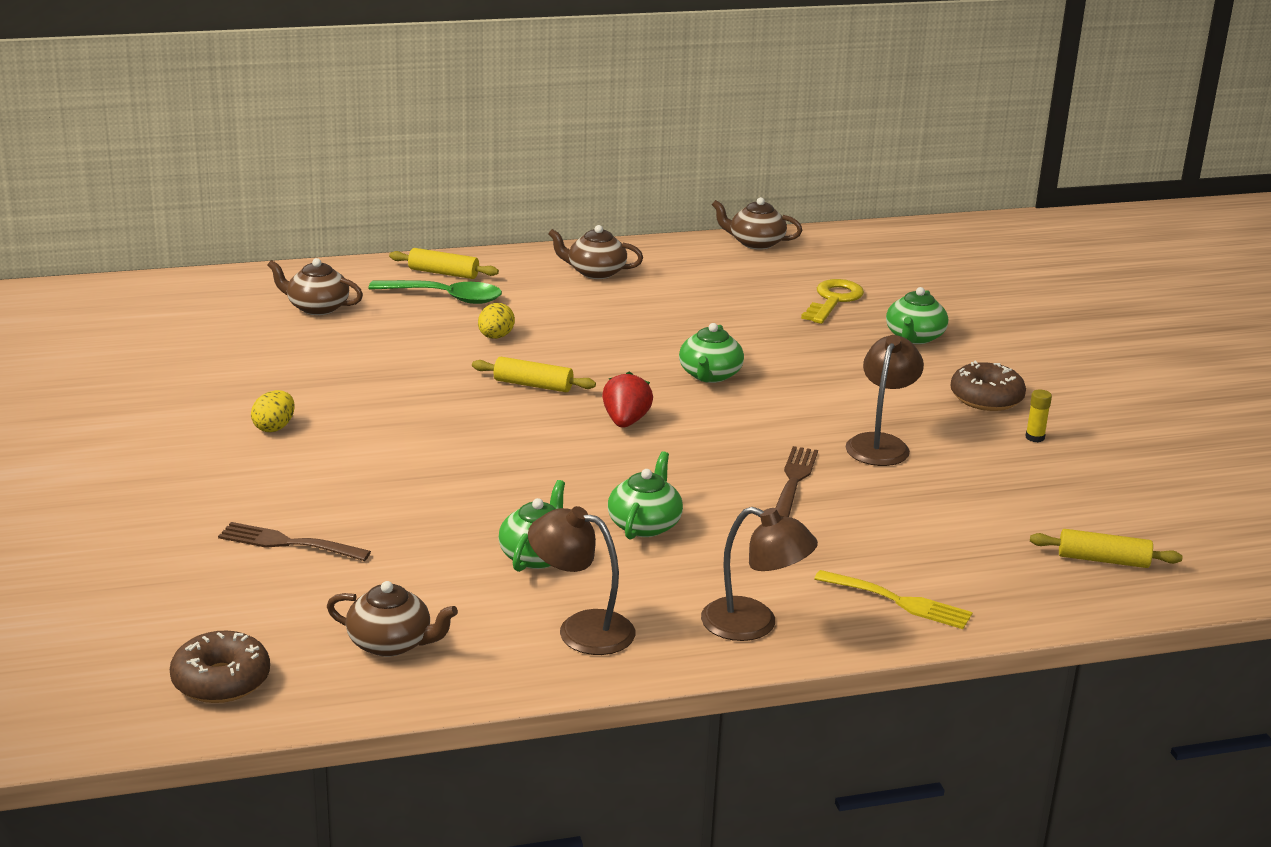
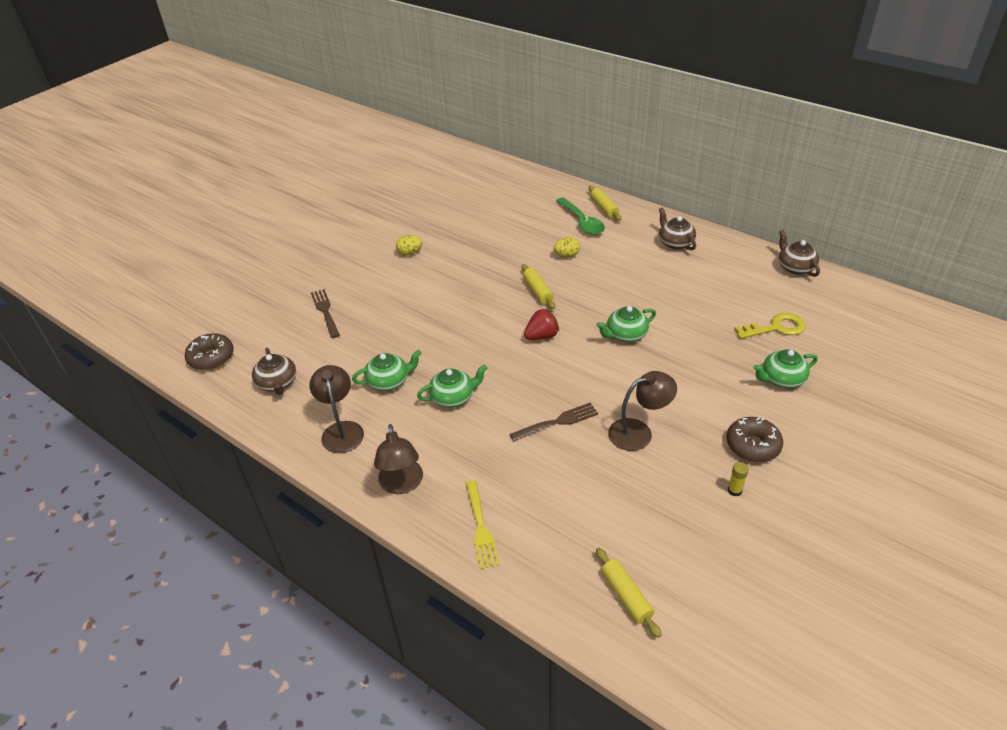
camera: 55 degrees right, 15 degrees up
brown teapot [268,258,363,315] -> none

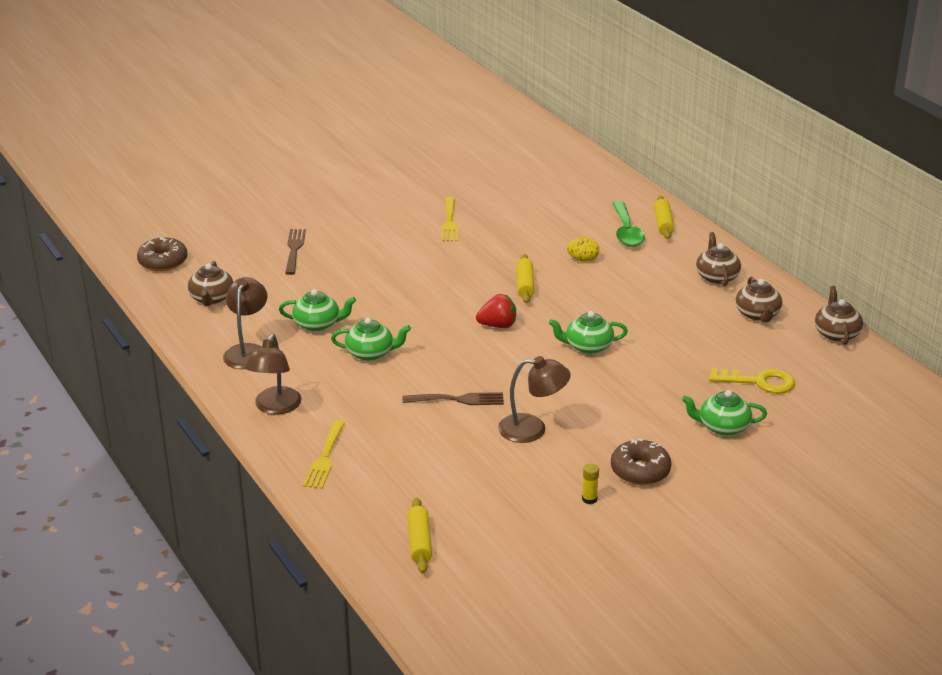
camera: 20 degrees right, 10 degrees down
yellow egg [396,235,422,256] -> none
none -> yellow fork [442,197,458,241]
none -> brown teapot [735,276,782,322]

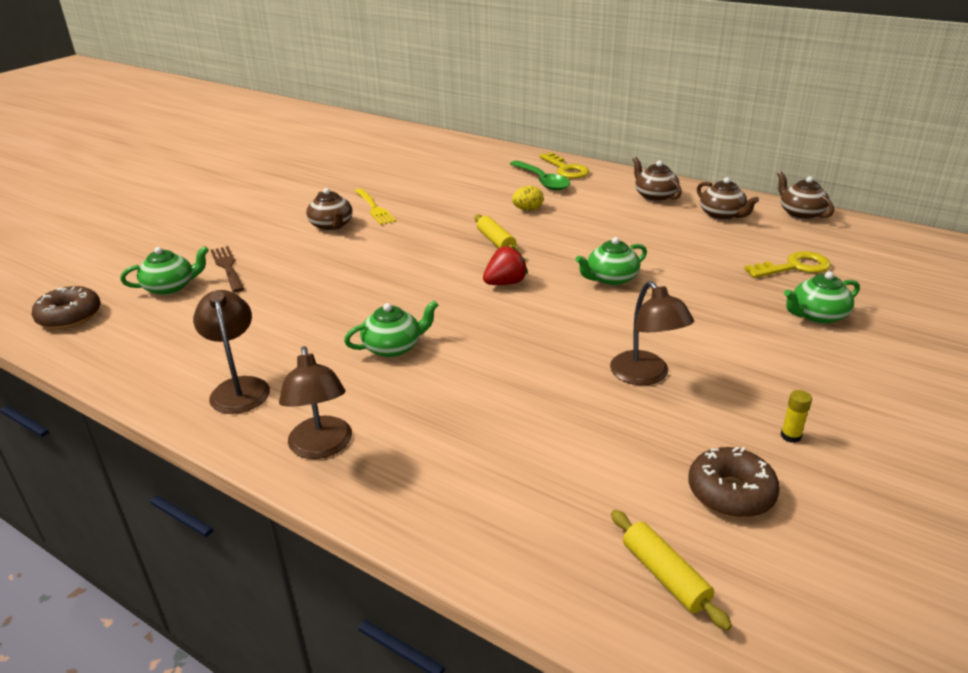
camera: 25 degrees left, 0 degrees up
brown teapot [188,261,233,306] -> brown teapot moved to [306,188,353,231]
green teapot [279,289,356,332] -> green teapot moved to [120,246,209,295]
yellow fork [303,420,345,489] -> none
brown fork [403,392,504,405] -> none
brown lamp [498,356,571,443] -> brown lamp turned 90 degrees clockwise [610,281,694,385]
brown donut [611,439,671,485] -> brown donut moved to [688,447,780,518]
yellow rolling pin [654,196,674,239] -> yellow key [540,152,589,179]

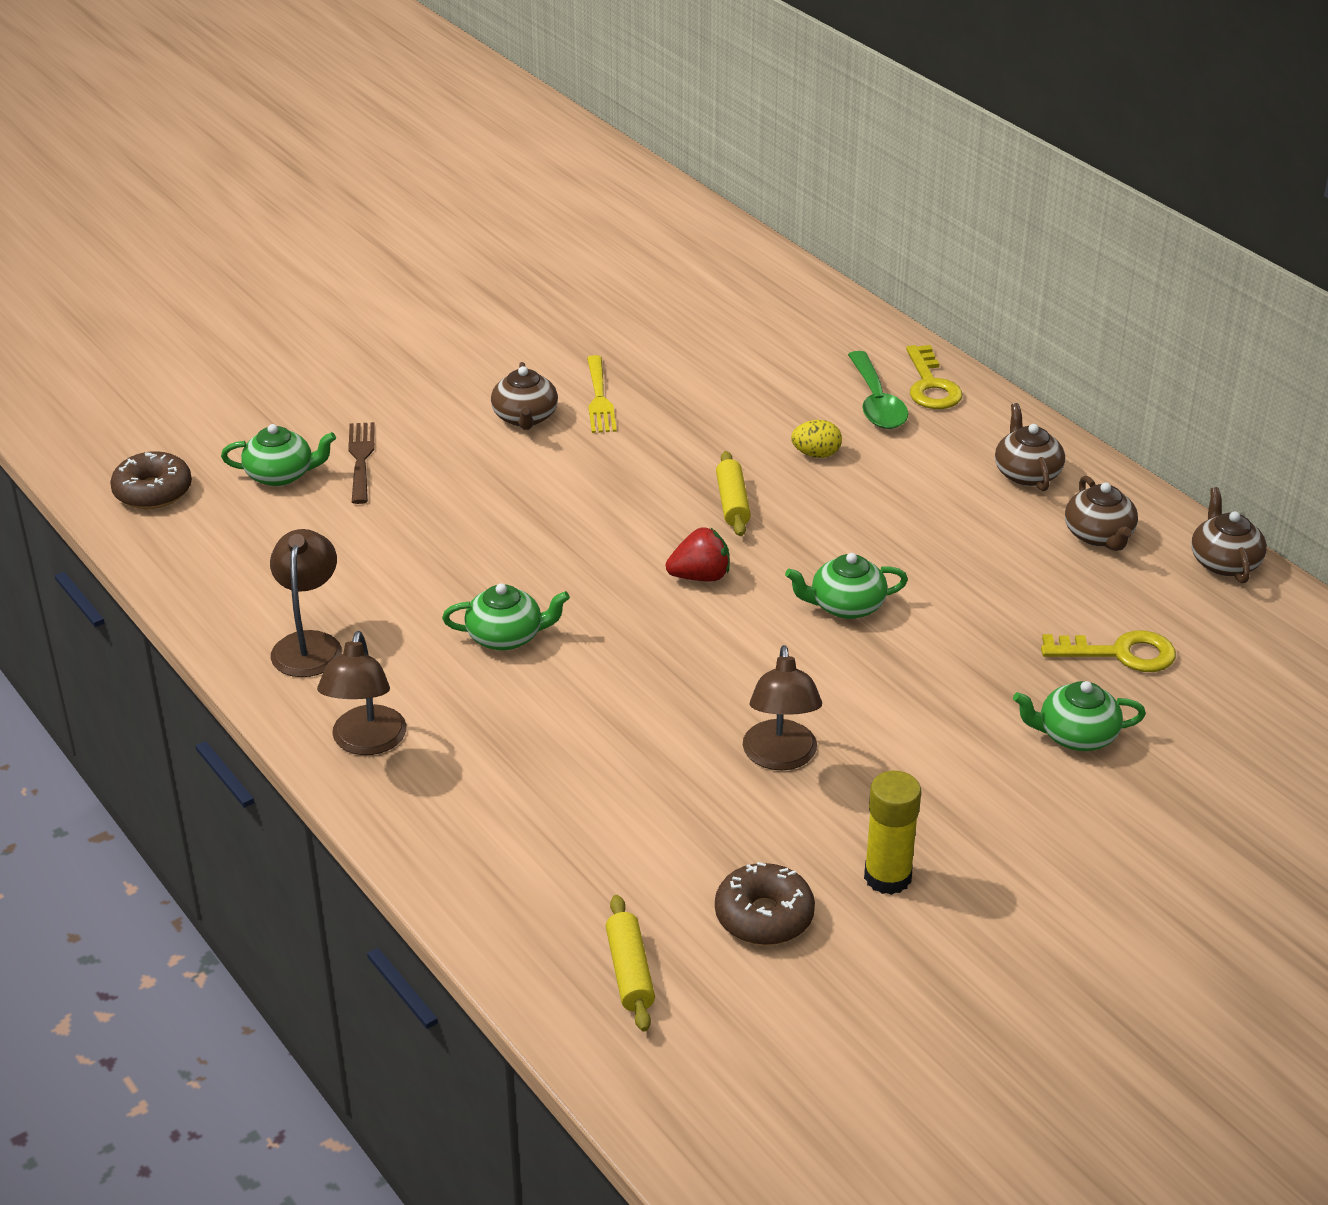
camera: 20 degrees right, 5 degrees up
yellow glue stick [781,390,812,443] -> yellow glue stick [864,771,921,895], size x1.97

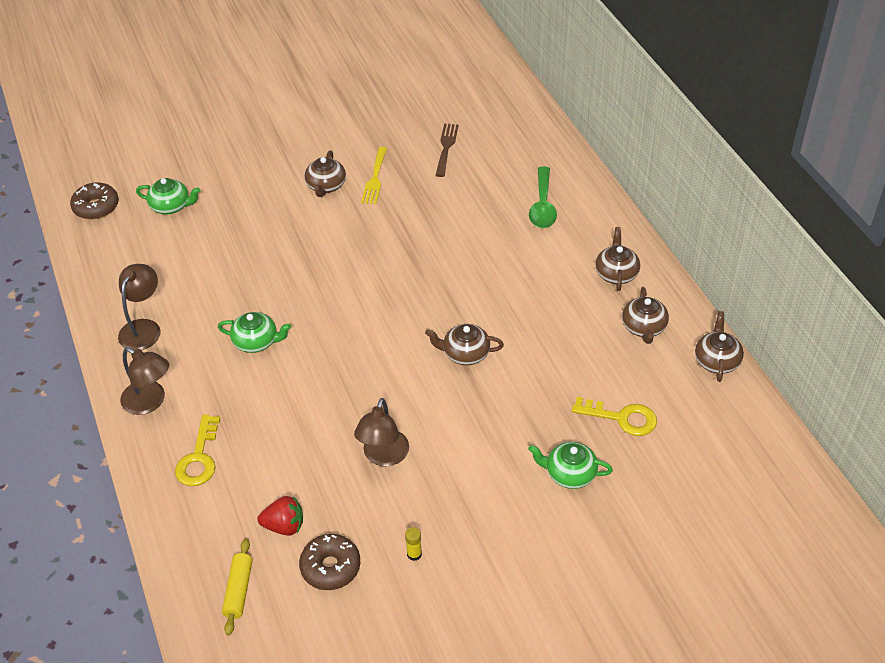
camera: 15 degrees right, 10 degrees up
brown lamp [317,631,407,755] -> brown lamp turned 75 degrees counterclockwise [120,347,169,415]
brown fork [348,422,375,504] -> brown fork moved to [435,123,459,177]
red strawberry [666,528,730,582] -> red strawberry moved to [258,496,303,536]
yellow rolling pin [716,451,751,536] -> none
green teapot [785,553,908,619] -> brown teapot [425,324,504,365]
yellow egg [791,420,842,458] -> none
yellow glue stick [864,771,921,895] -> yellow glue stick [405,527,422,561], size x0.51
yellow key [906,345,963,409] -> yellow key moved to [175,415,220,486]

